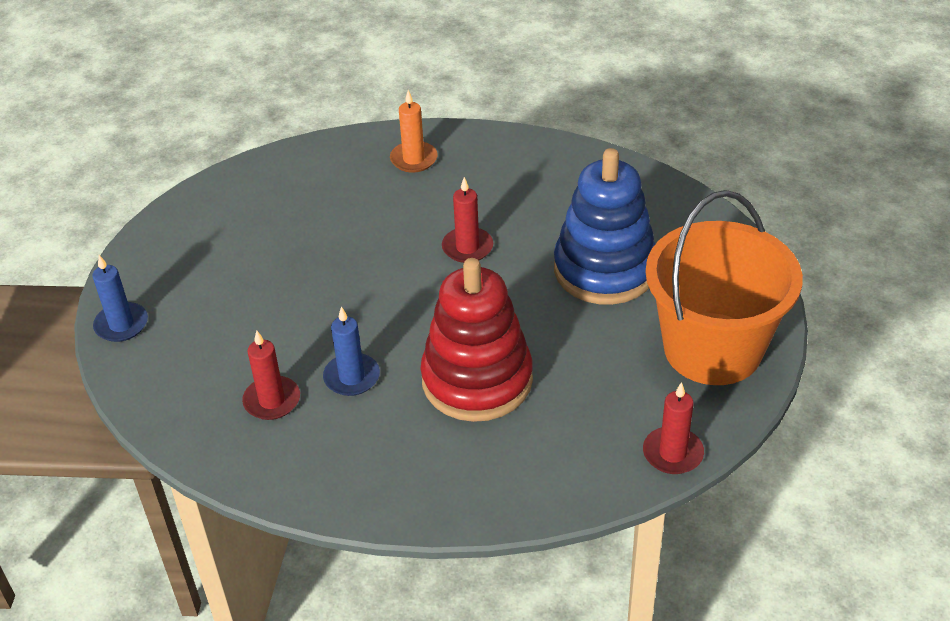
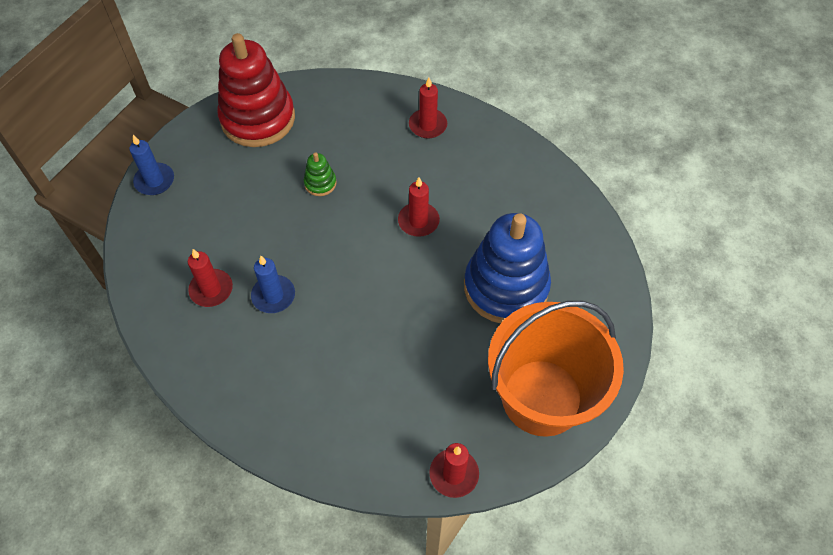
camera: 25 degrees right, 15 degrees up
orange candle [390,90,438,173] -> red candle [409,77,447,139]
red stacking toy [421,258,533,422] -> red stacking toy moved to [217,33,295,147]
none -> green stacking toy [304,152,337,196]

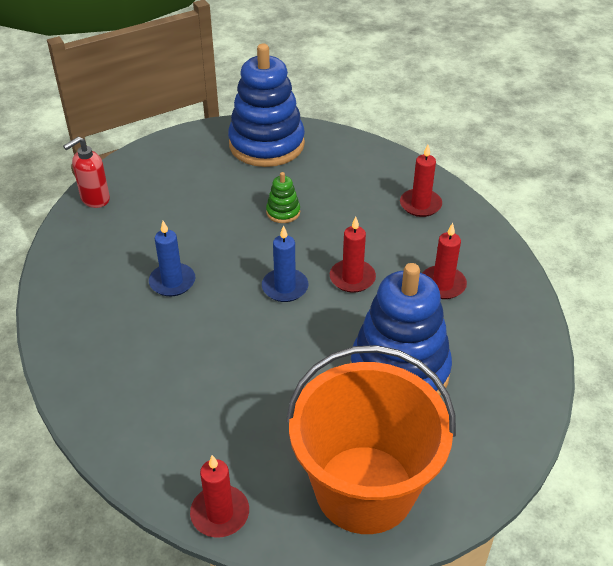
camera: 30 degrees right, 15 degrees down
blue candle [129,135,174,195] -> blue candle moved to [262,225,308,302]
red candle [188,249,233,307] -> red candle moved to [423,223,467,299]
red stacking toy [217,33,295,147] -> blue stacking toy [228,44,305,167]
none -> red soap dispenser [63,137,110,208]

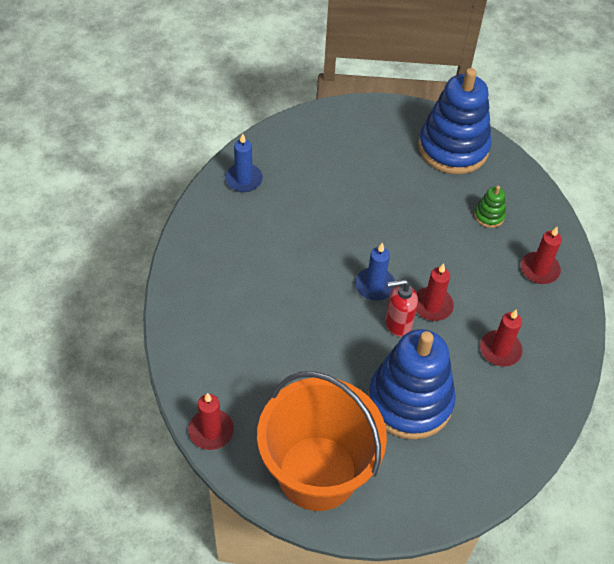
camera: 30 degrees right, 10 degrees up
red soap dispenser [63,137,110,208] -> red soap dispenser moved to [385,279,418,337]
blue candle [149,221,195,296] -> blue candle moved to [225,133,263,192]
green stacking toy [266,172,300,223] -> green stacking toy moved to [474,186,506,228]

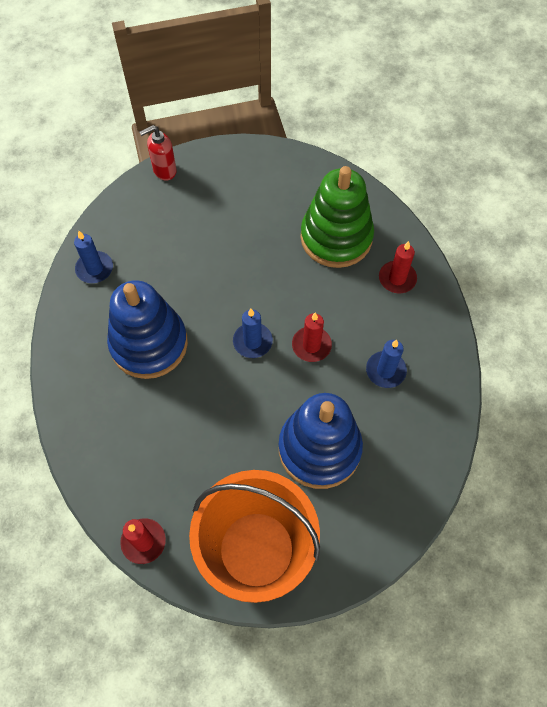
camera: 15 degrees left, 10 degrees up
red soap dispenser [385,279,418,337] -> red soap dispenser moved to [139,125,177,181]
blue stacking toy [418,68,492,174] -> blue stacking toy moved to [107,280,188,379]
green stacking toy [474,186,506,228] -> green stacking toy [300,166,374,268], size x2.43
red candle [480,309,523,367] -> blue candle [366,340,407,388]

